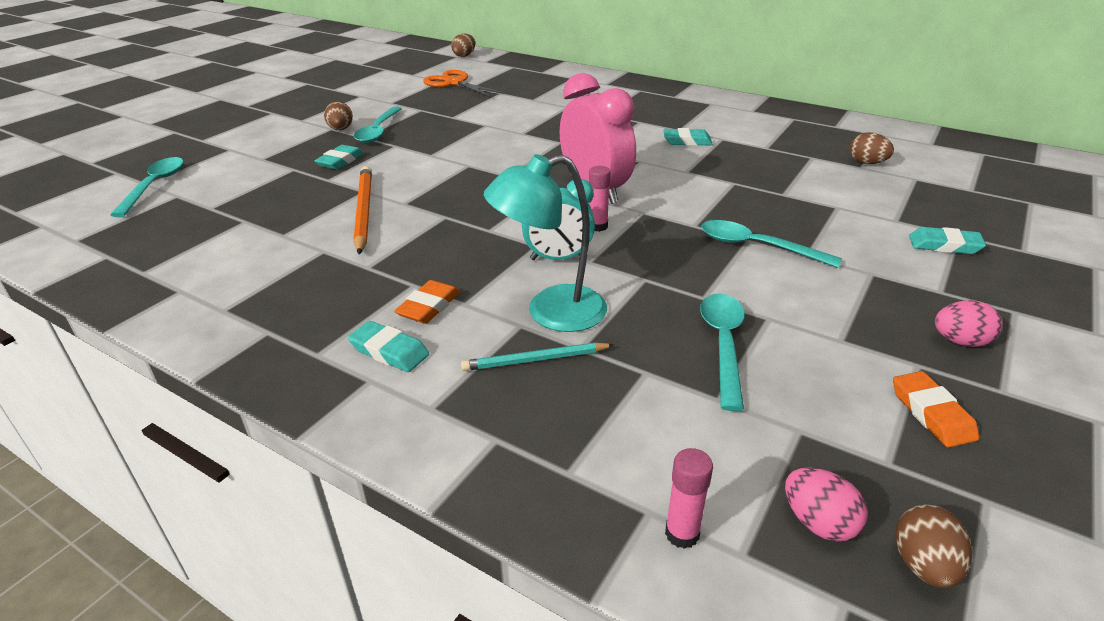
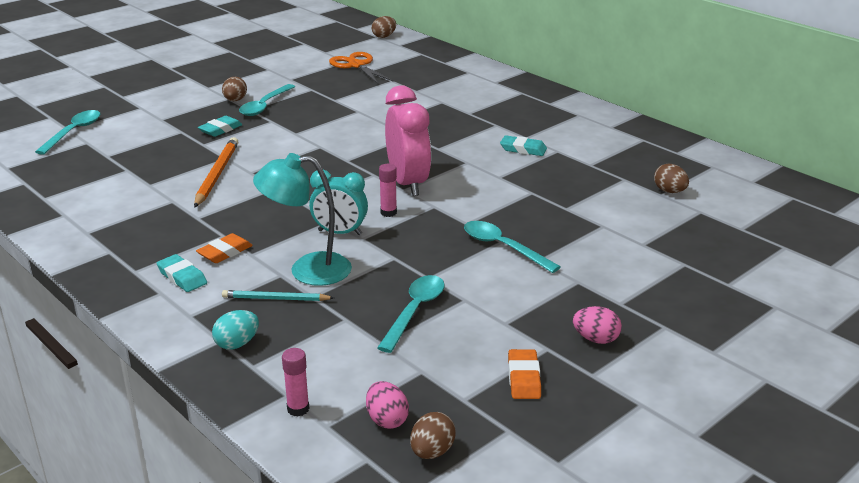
camera: 15 degrees right, 5 degrees down
turquoise eraser [909,227,986,254] -> none
none -> turquoise egg [212,310,259,350]

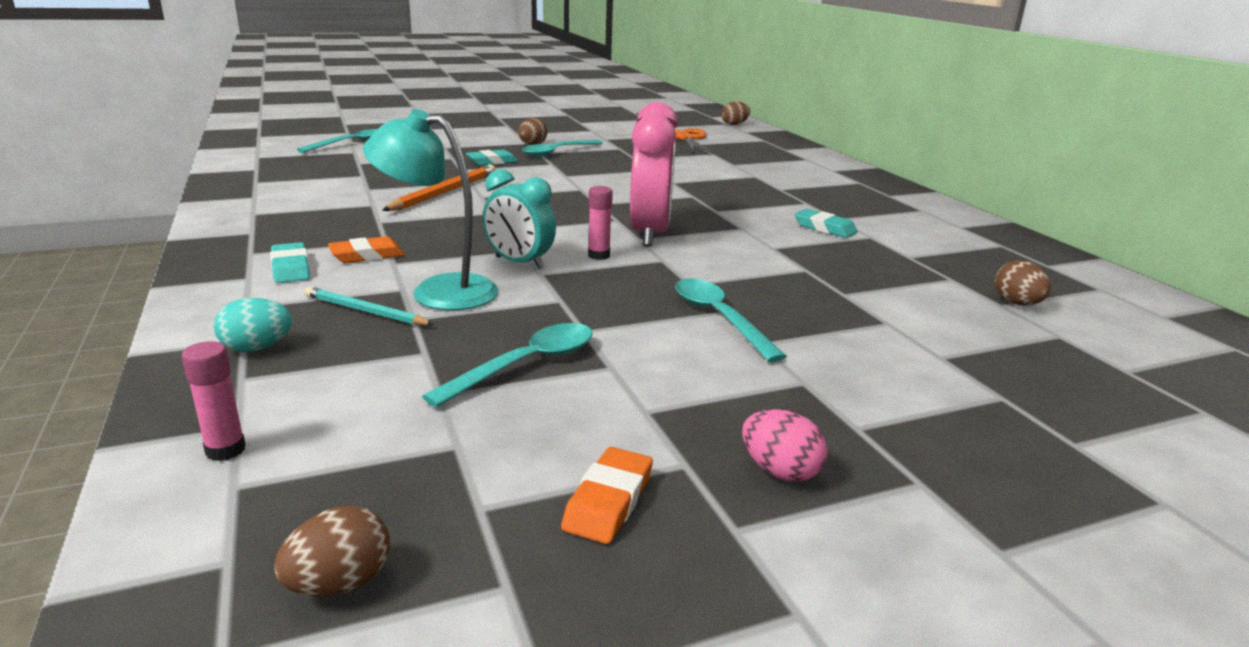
camera: 20 degrees right, 5 degrees down
pink egg [366,381,409,429] -> none

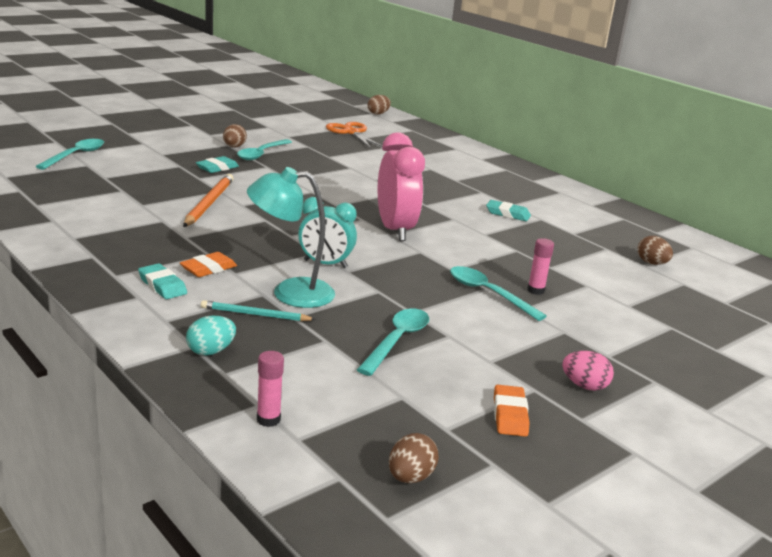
camera: 20 degrees left, 0 degrees up
pink glue stick [588,186,613,260] -> pink glue stick moved to [527,238,554,295]

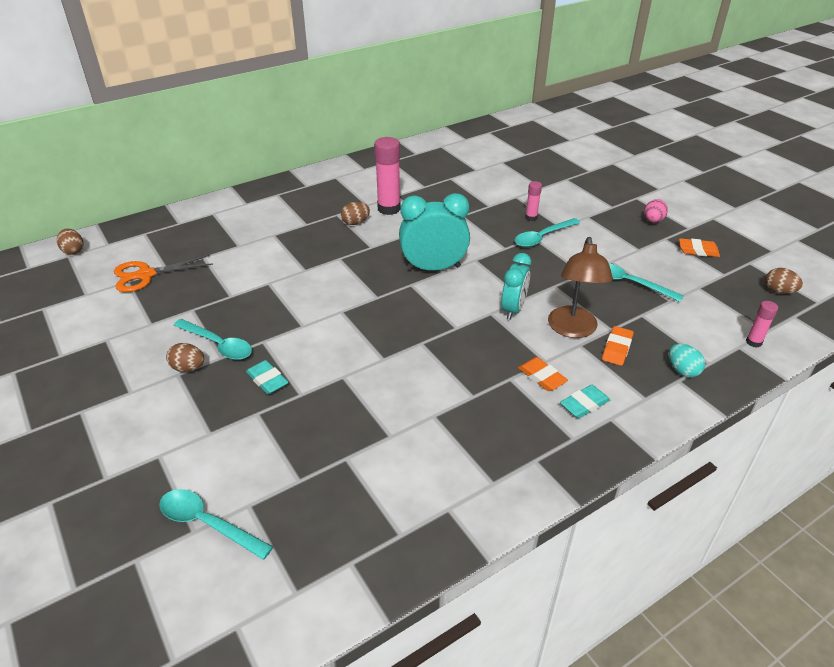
camera: 80 degrees left, 15 degrees up
orange pencil [183,174,234,227] -> none
turquoise pencil [201,300,316,321] -> orange eraser [602,326,634,366]
turquoise lamp [247,167,335,308] -> brown lamp [548,237,613,338]
pink clock [378,132,425,241] -> turquoise clock [399,193,470,271]
turquoise eraser [486,200,531,221] -> pink glue stick [374,137,400,215]
brown egg [638,236,673,265] -> brown egg moved to [341,202,370,225]

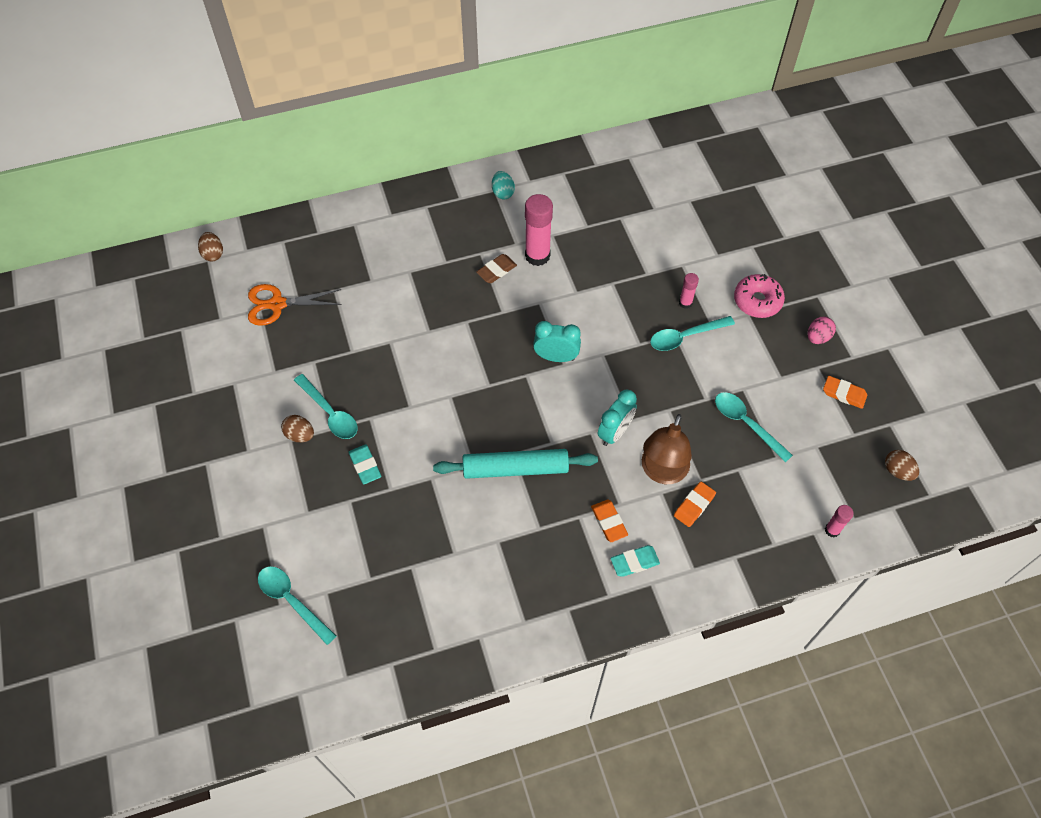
camera: 15 degrees right, 20 degrees up
brown egg [341,202,370,225] -> brown eraser [476,254,517,283]
turquoise clock [399,193,470,271] -> turquoise clock [533,321,581,362], size x0.66
turquoise egg [669,344,705,377] -> turquoise egg moved to [492,171,515,200]
none -> turquoise rolling pin [433,449,598,479]
none -> pink donut [734,274,785,318]

